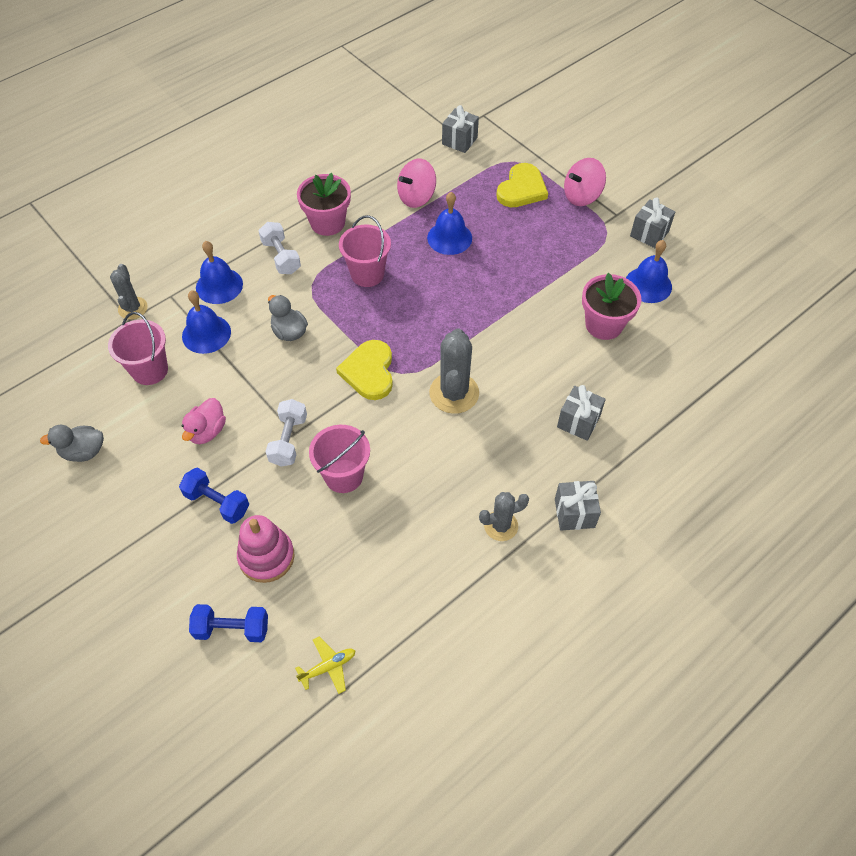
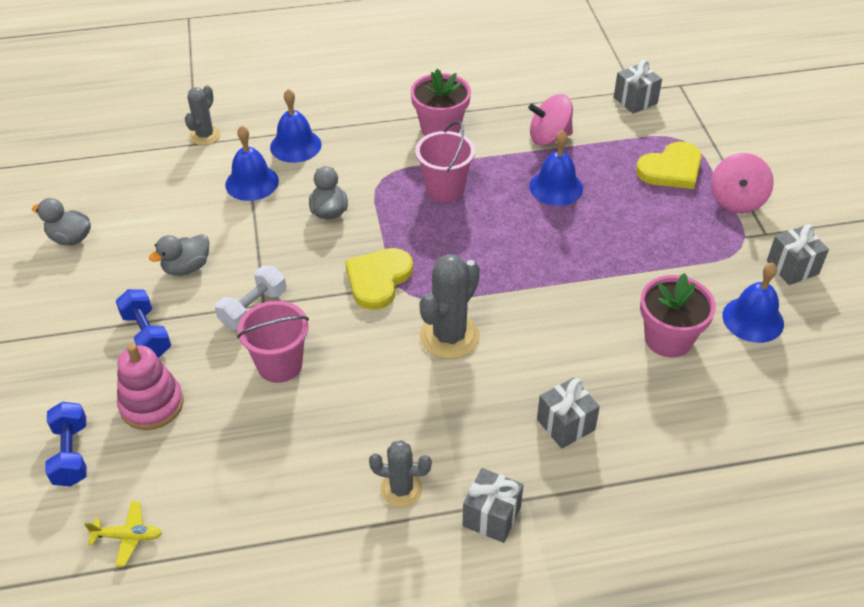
camera: 30 degrees right, 10 degrees down
pink bucket [108,312,168,385] -> none
pink duck [182,398,226,444] -> grey duck [149,234,209,276]
blue dumbbell [189,604,268,642] -> blue dumbbell turned 45 degrees clockwise [45,401,86,487]
white dumbbell [258,222,301,274] -> none
pink spinning top [564,158,606,206] -> pink spinning top turned 75 degrees counterclockwise [711,153,774,213]

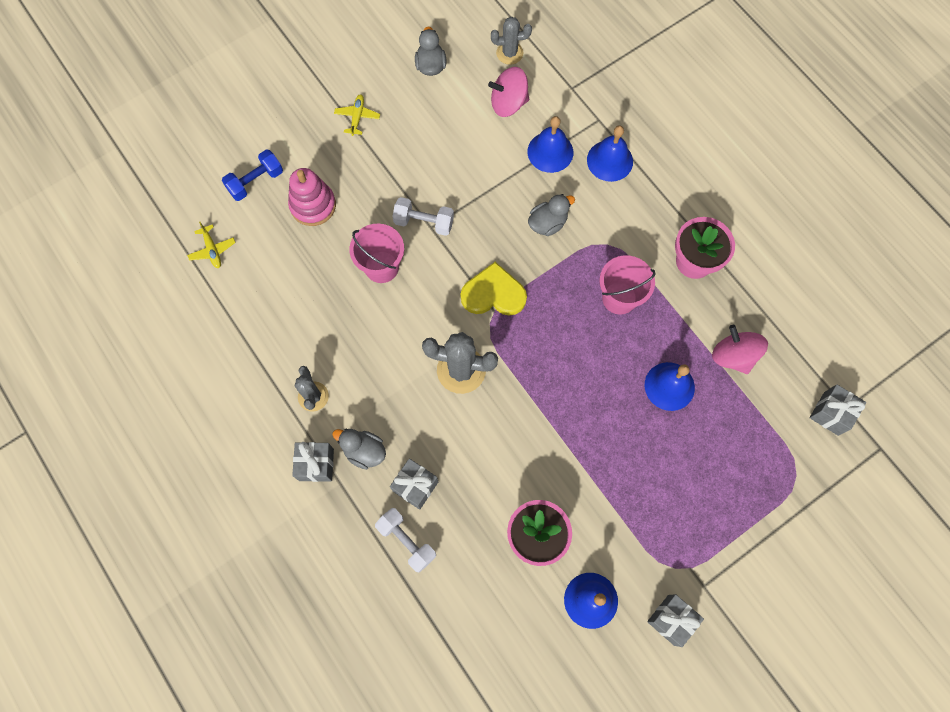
camera: 65 degrees right, 25 degrees up
blue dumbbell [116,289,171,358] -> none
grey duck [149,234,209,276] -> grey duck moved to [332,429,386,470]
grey cactus [185,85,221,145] -> grey cactus moved to [491,17,532,65]
yellow heart [636,142,702,189] -> none
pink spinning top [711,153,774,213] -> pink spinning top moved to [488,67,529,117]
none -> yellow plane [334,94,380,136]
none -> white dumbbell [375,508,436,573]

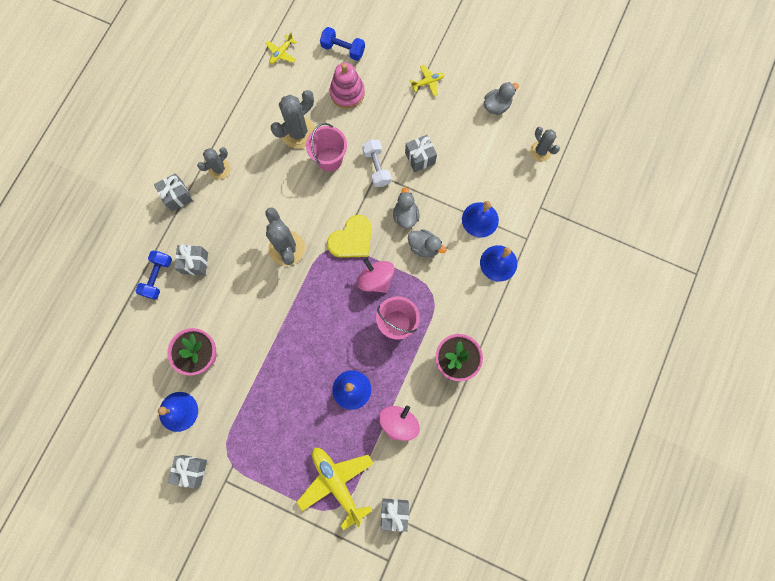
camera: 60 degrees right, 5 degrees up
grey duck [332,429,386,470] -> grey duck moved to [393,187,419,229]
white dumbbell [375,508,436,573] -> blue dumbbell [135,251,172,300]
yellow heart [461,262,527,316] -> yellow heart turned 75 degrees clockwise [327,215,372,258]
pink spinning top [488,67,529,117] -> pink spinning top moved to [357,258,395,293]
none -> grey cactus [271,90,315,149]
none -> yellow plane [297,448,374,531]
none -> grey gift [405,135,437,172]

